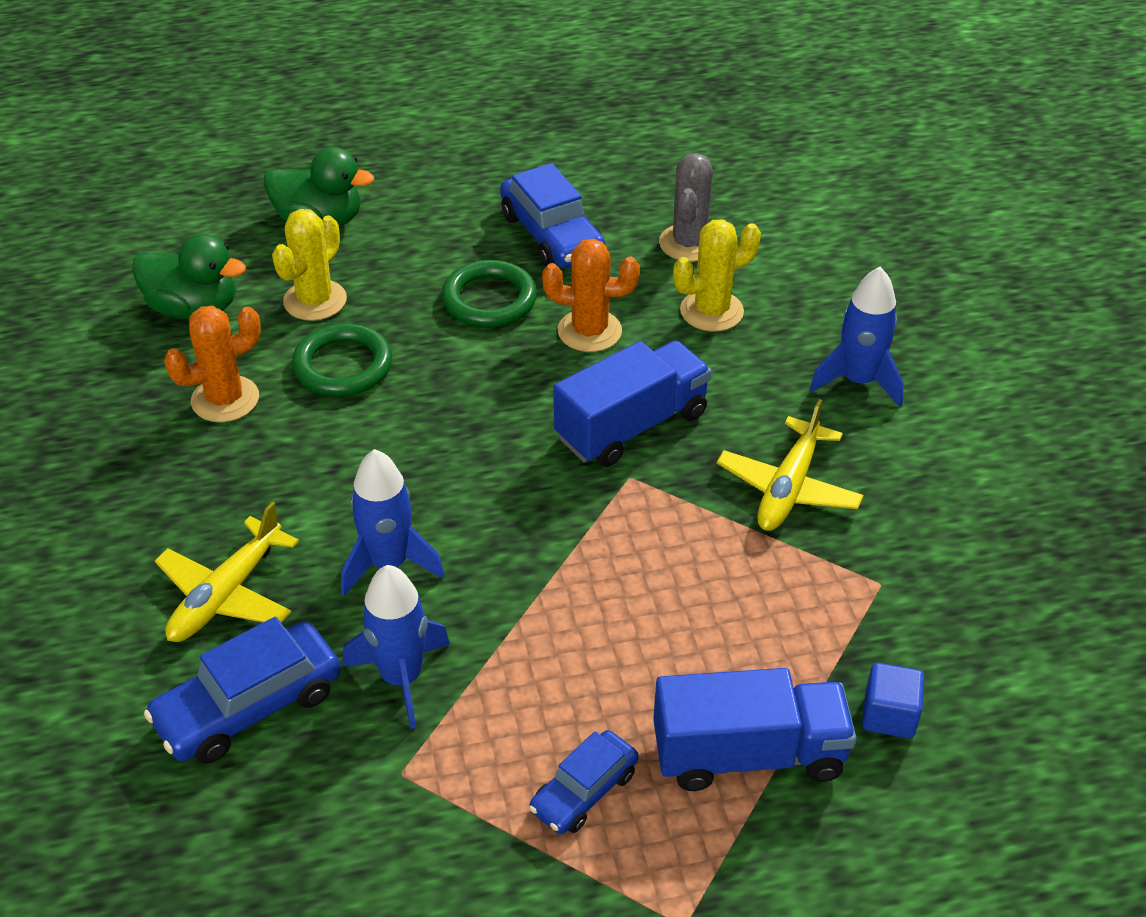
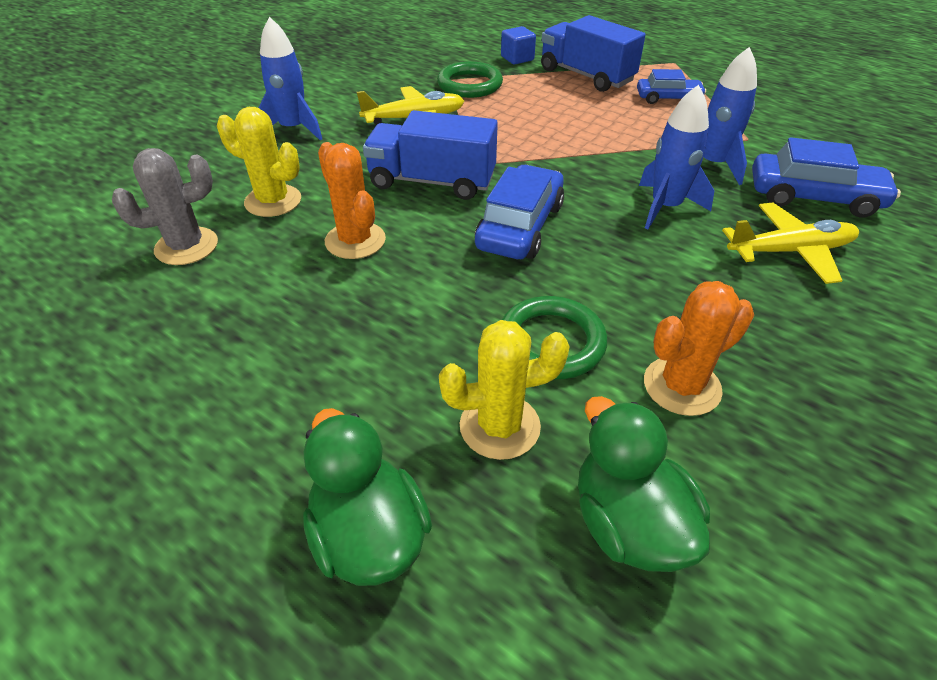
camera: 130 degrees left, 0 degrees up
orange cactus [164,306,261,422] -> orange cactus turned 45 degrees counterclockwise [644,281,754,416]
green ring [441,260,537,328] -> green ring moved to [437,61,503,98]
blue car [500,163,606,268] -> blue car moved to [475,165,564,259]

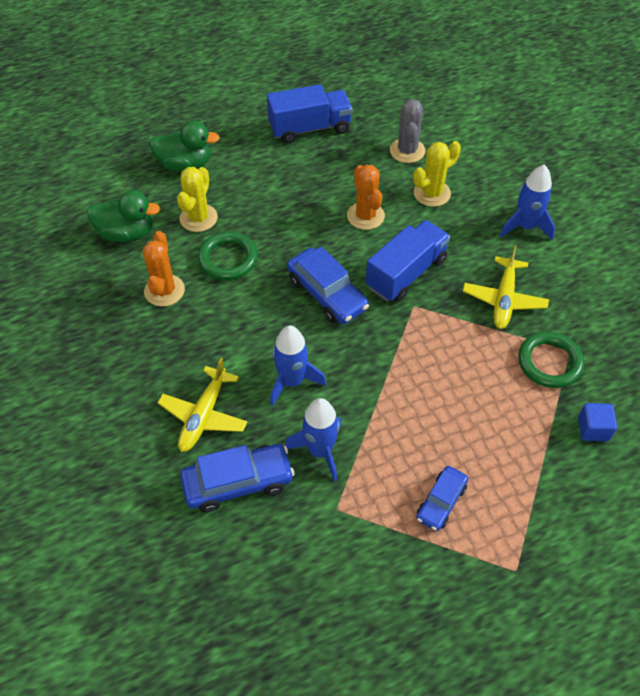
camera: 120 degrees right, 10 degrees up
orange cactus [318,142,386,259] -> orange cactus turned 75 degrees clockwise [347,165,385,230]
blue truck [541,15,645,92] -> blue truck moved to [267,84,352,144]
blue car [752,137,901,218] -> blue car turned 150 degrees counterclockwise [180,444,295,512]

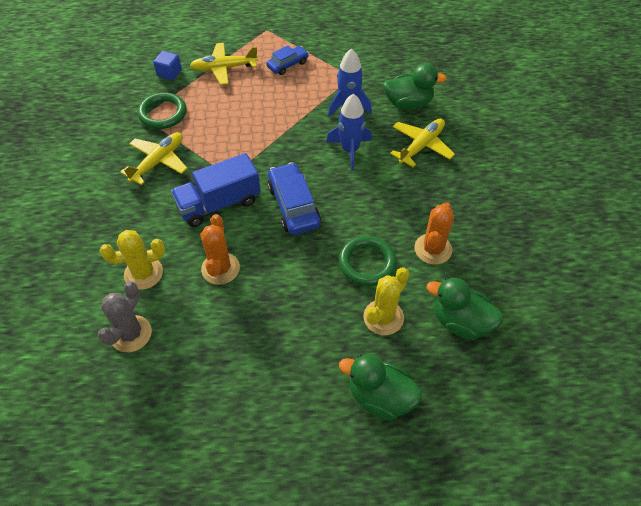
camera: 160 degrees left, 0 degrees up
blue car [180,444,295,512] -> green duck [383,63,447,110]
blue truck [267,84,352,144] -> none
blue rocket [500,165,555,240] -> none
none -> yellow plane [190,43,258,85]

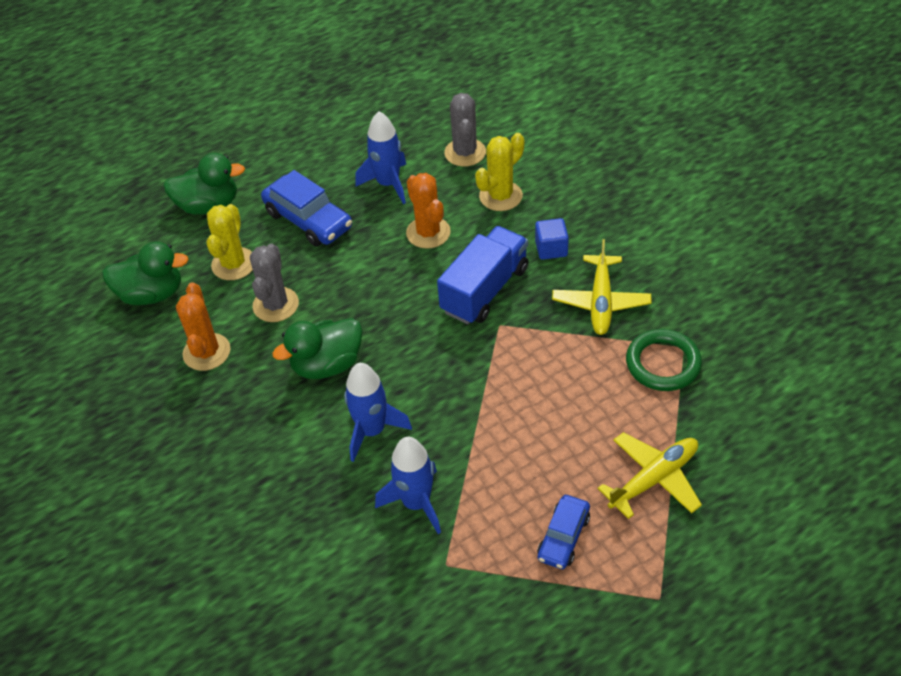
camera: 155 degrees right, 5 degrees down
blue cube [153,51,182,81] -> blue cube moved to [535,218,569,260]
blue car [267,162,321,235] -> blue car moved to [261,170,352,247]
green ring [339,236,397,286] -> grey cactus [250,244,299,322]
green duck [383,63,447,110] -> green duck moved to [272,318,362,379]
yellow plane [390,119,455,167] -> none
none -> blue rocket [355,111,406,204]

